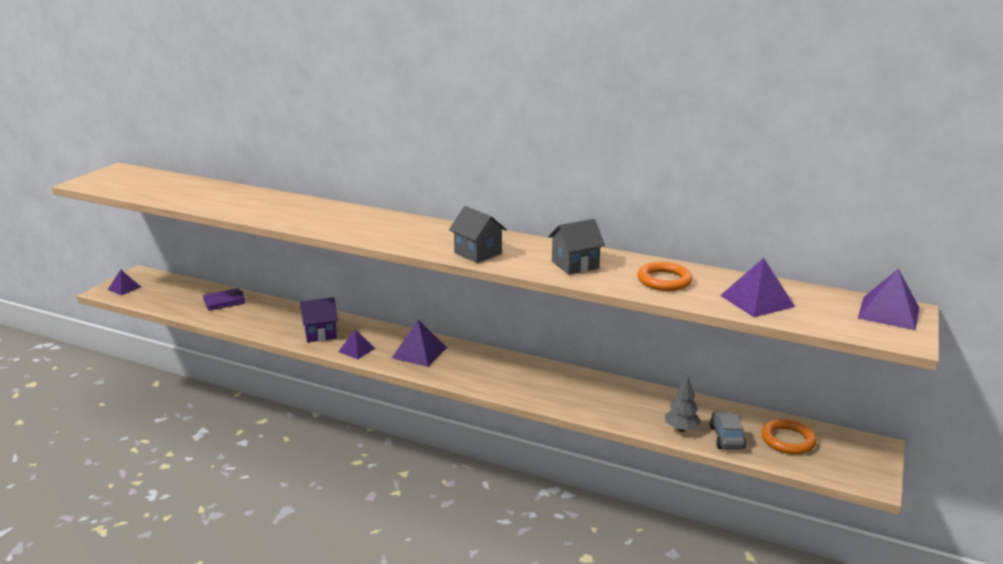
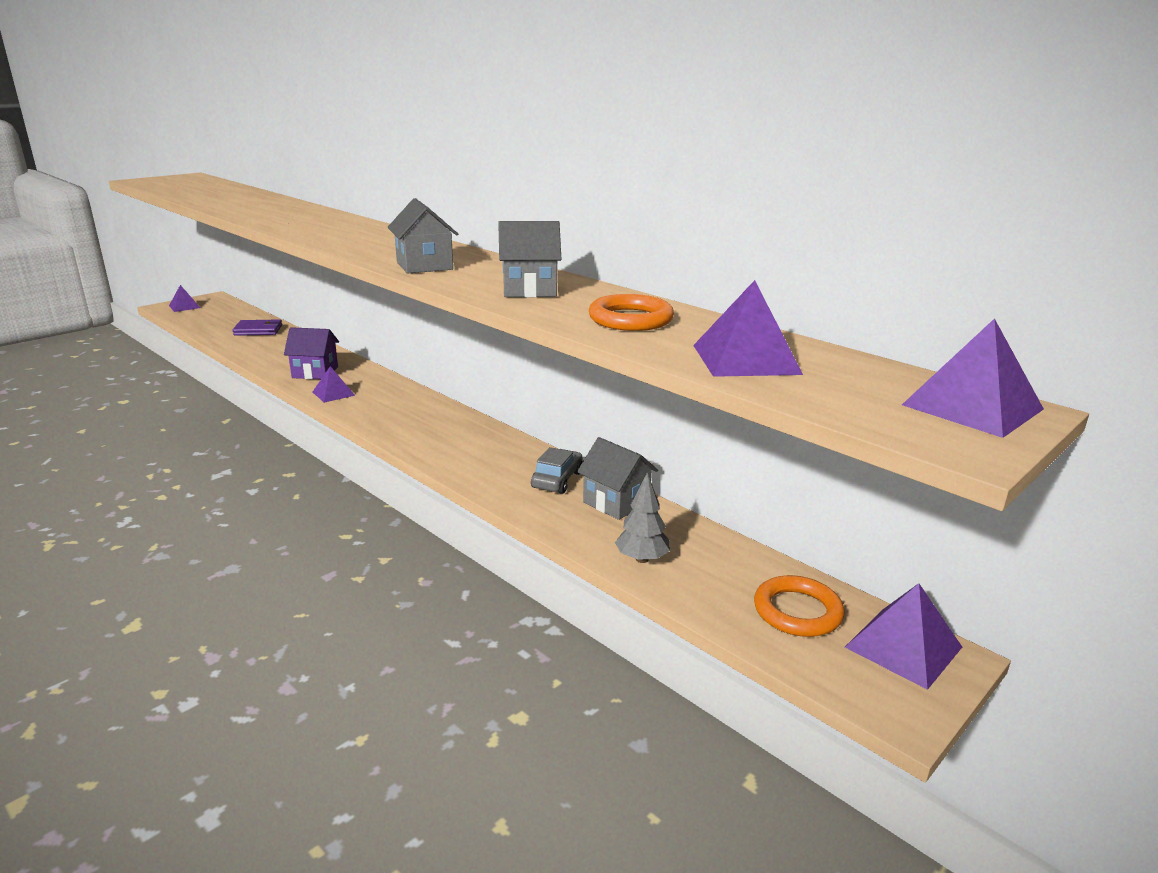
camera: 20 degrees right, 0 degrees up
purple pyramid [392,320,447,367] -> purple pyramid moved to [845,583,962,690]
grey car [710,412,746,450] -> grey car moved to [531,447,583,494]
none -> grey house [577,437,658,520]

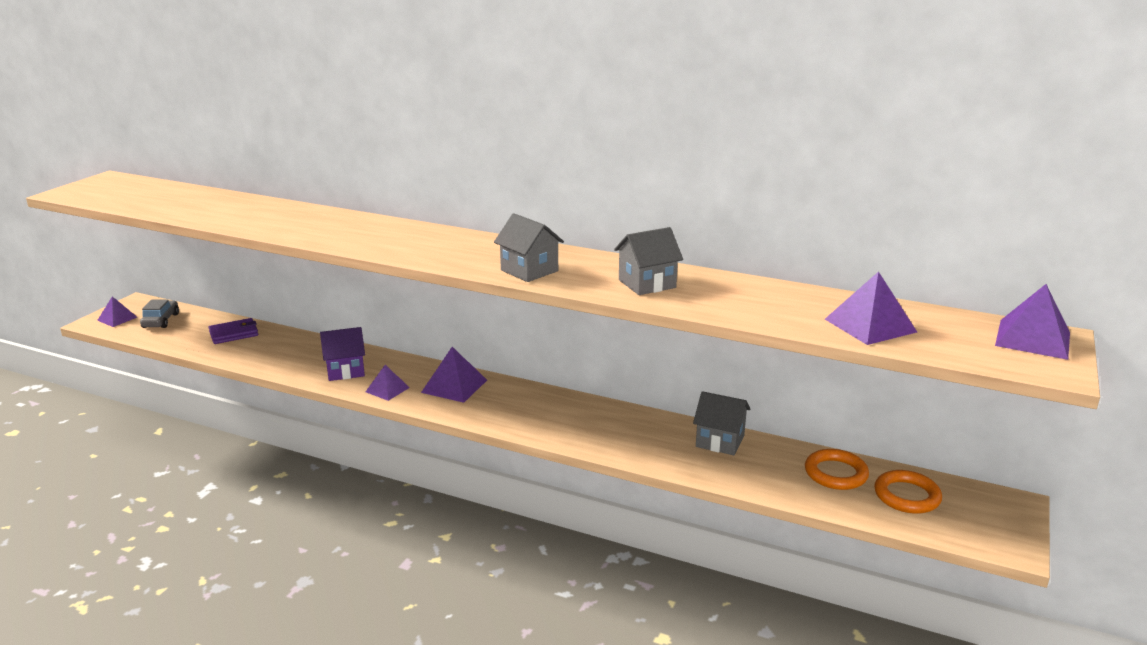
camera: 20 degrees left, 0 degrees up
grey car [531,447,583,494] -> grey car moved to [140,300,179,328]
orange ring [589,294,674,331] -> orange ring moved to [805,449,869,490]
grey tree [615,472,670,563] -> none
purple pyramid [845,583,962,690] -> purple pyramid moved to [421,347,487,403]

